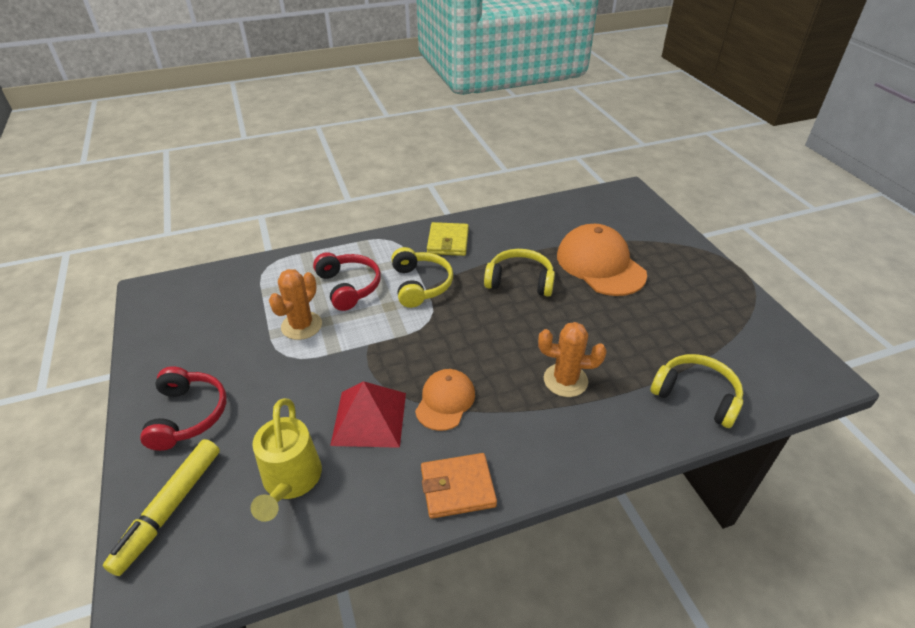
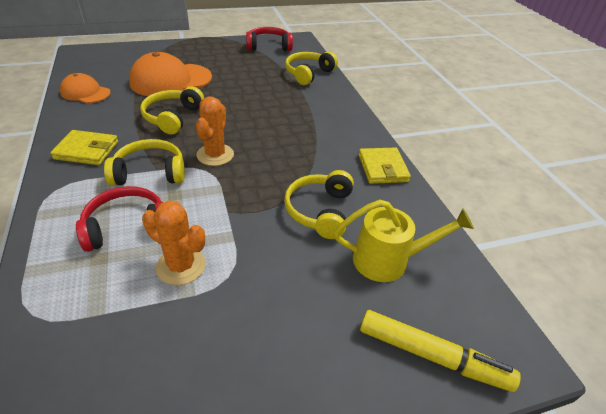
camera: 90 degrees left, 0 degrees up
red headphones [140,366,226,451] -> red headphones moved to [246,27,293,51]
red pyramid [330,381,406,448] -> yellow headphones [284,170,354,239]
orange cap [415,369,475,431] -> orange cap moved to [60,73,111,103]
orange wallet [421,453,497,519] -> yellow wallet [358,147,411,184]
orange cactus [538,322,606,397] -> orange cactus moved to [196,97,234,166]

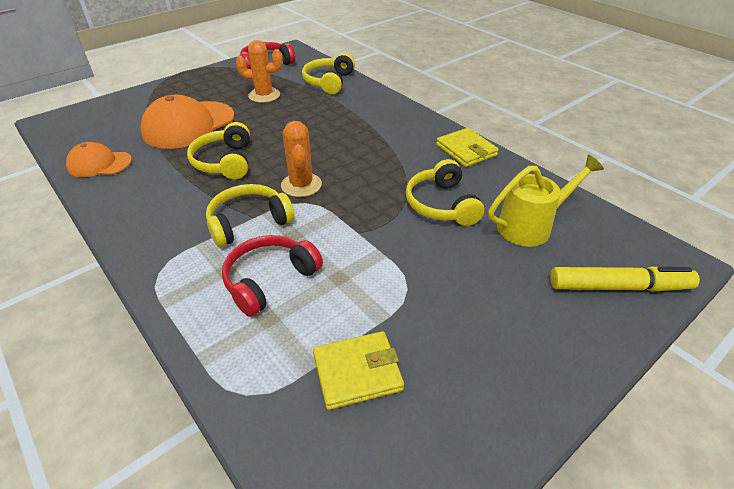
camera: 20 degrees left, 0 degrees up
yellow wallet [50,130,118,165] -> yellow wallet moved to [313,331,404,410]
orange cactus [142,201,206,285] -> orange cactus moved to [236,40,283,103]

